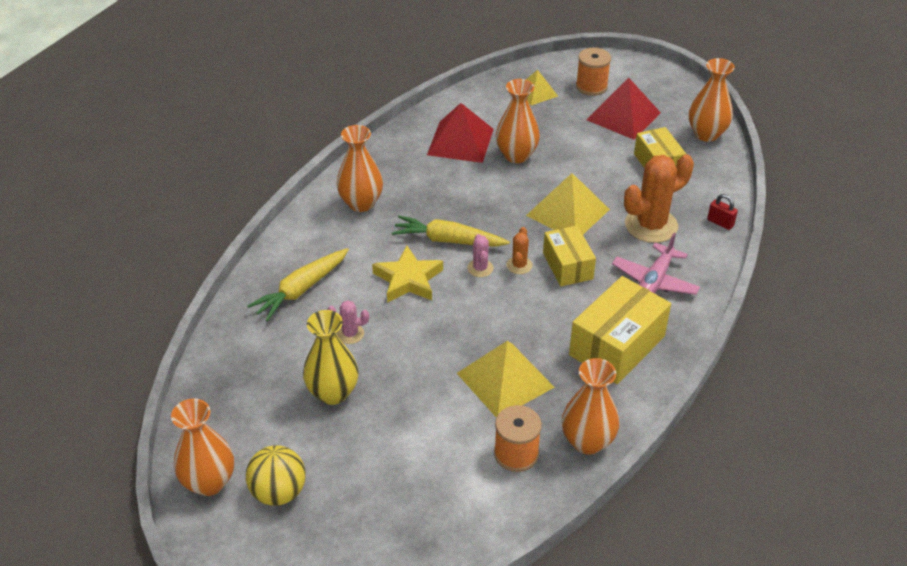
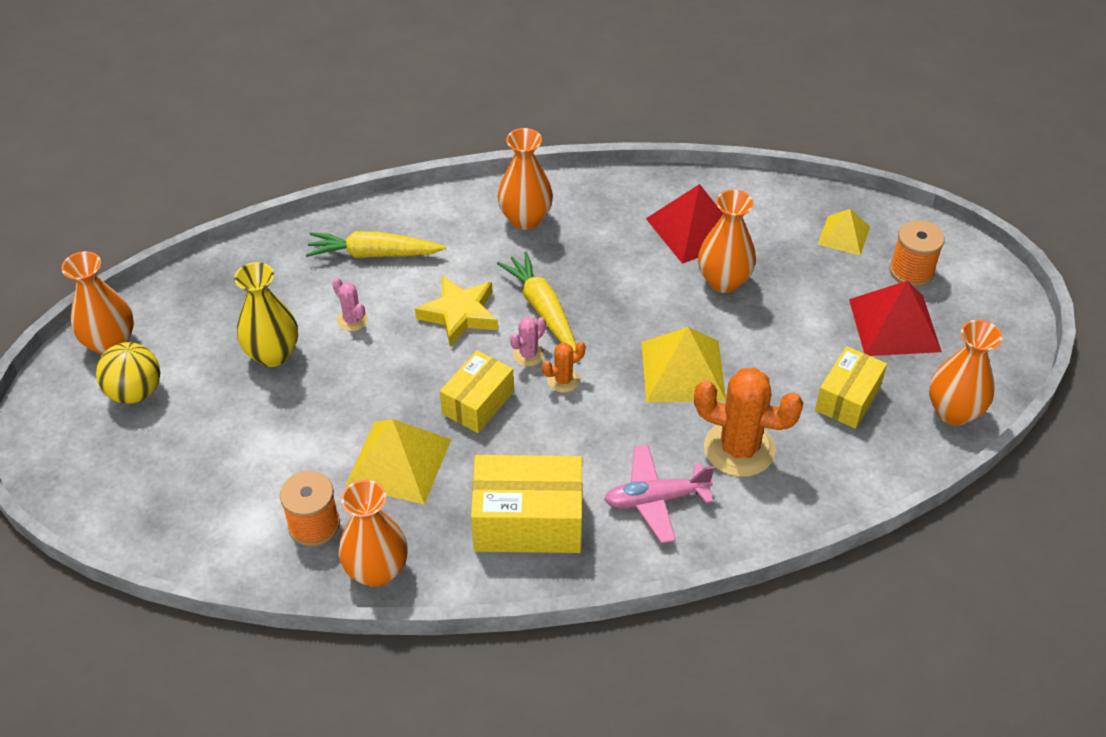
camera: 50 degrees right, 5 degrees up
yellow box [543,225,596,286] -> yellow box moved to [440,350,514,433]
red padlock [707,194,738,230] -> none

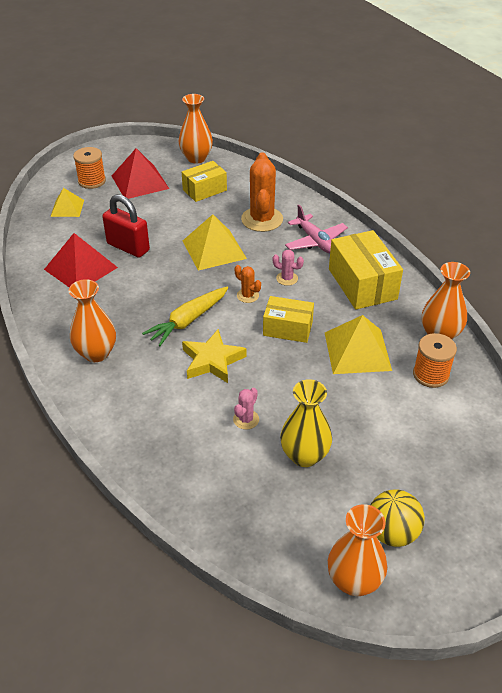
camera: 110 degrees left, 5 degrees down
yellow carrot [306,231,446,258] -> none
pink cactus [510,317,546,366] -> pink cactus moved to [273,250,304,286]
orange vase [698,190,756,293] -> red padlock [102,194,150,258]
yellow box [815,346,887,429] -> yellow box turned 45 degrees counterclockwise [182,161,227,202]

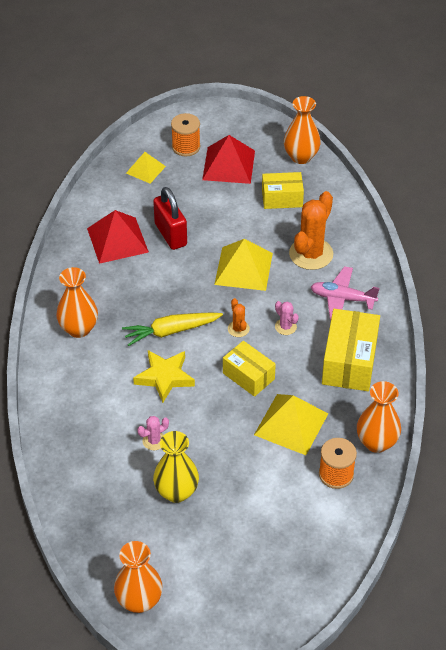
camera: 30 degrees right, 5 degrees up
pink plane [285,205,348,253] -> pink plane turned 105 degrees clockwise [311,266,380,320]
yellow ball [371,489,425,547] -> none

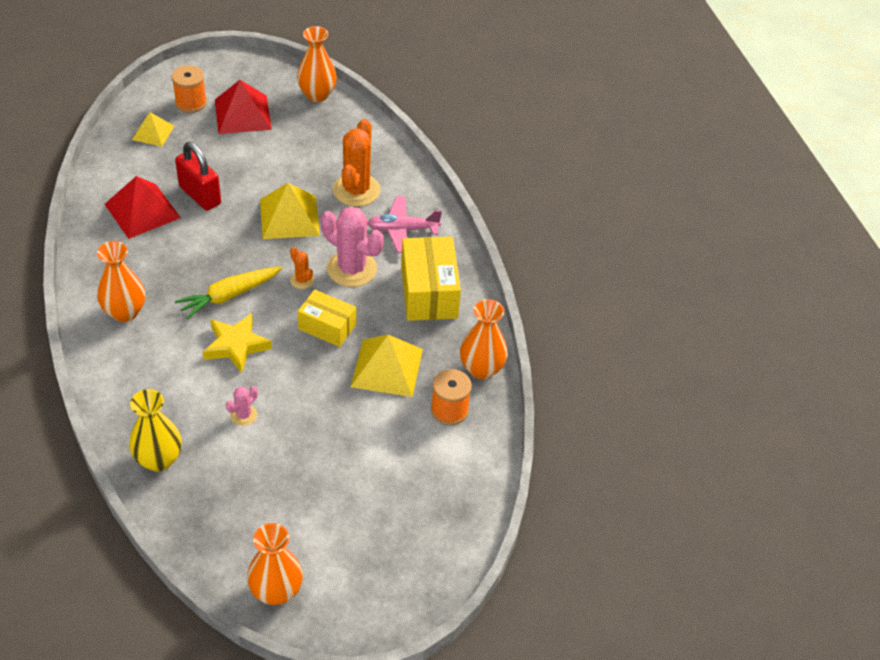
camera: 20 degrees left, 0 degrees up
yellow vase [153,431,199,503] -> yellow vase moved to [129,389,182,471]
yellow box [262,172,304,209] -> none
pink cactus [275,301,299,335] -> pink cactus [321,206,384,287], size x2.10

